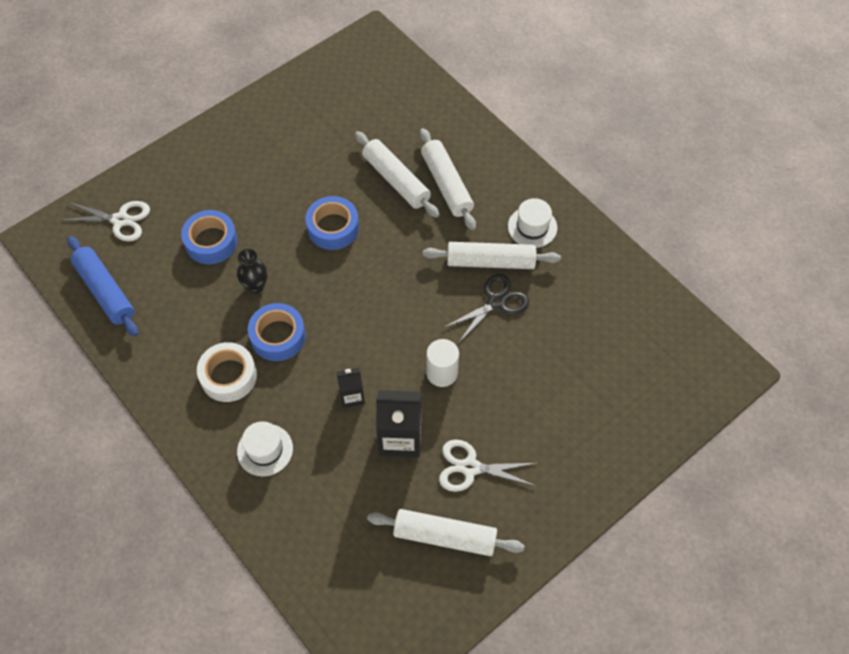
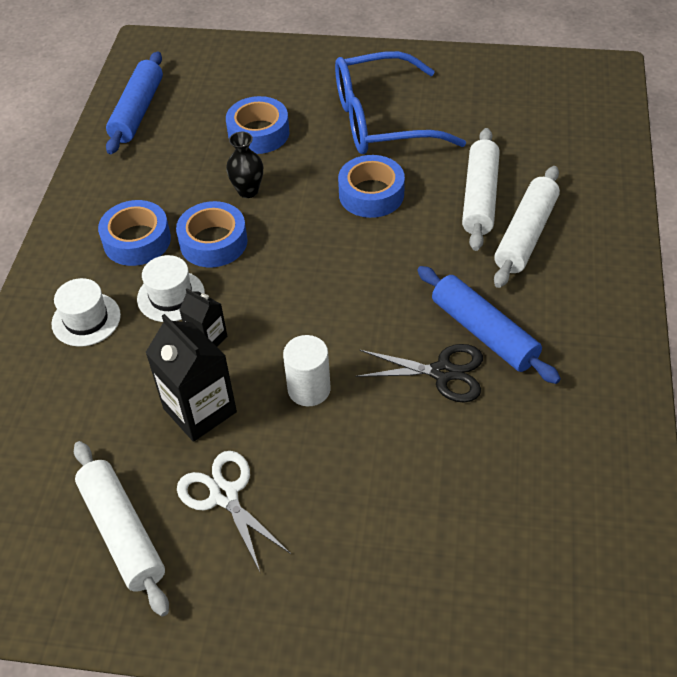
camera: 50 degrees right, 10 degrees down
white scissors [62,201,150,242] -> none
white tape [197,342,257,402] -> blue tape [98,200,171,266]
white rolling pin [423,242,561,269] -> blue rolling pin [417,266,561,384]
white hat [508,198,557,248] -> white hat moved to [137,255,205,322]
none -> blue glasses [335,51,466,154]

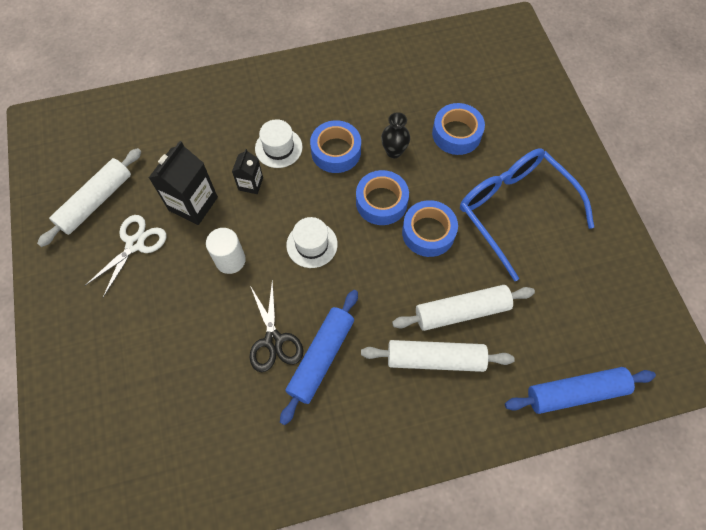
camera: 65 degrees right, 15 degrees up
white hat [51,278,121,347] -> white hat moved to [286,217,338,268]
blue tape [98,200,171,266] -> blue tape moved to [356,170,409,225]
blue rolling pin [106,52,163,154] -> blue rolling pin moved to [505,367,656,414]

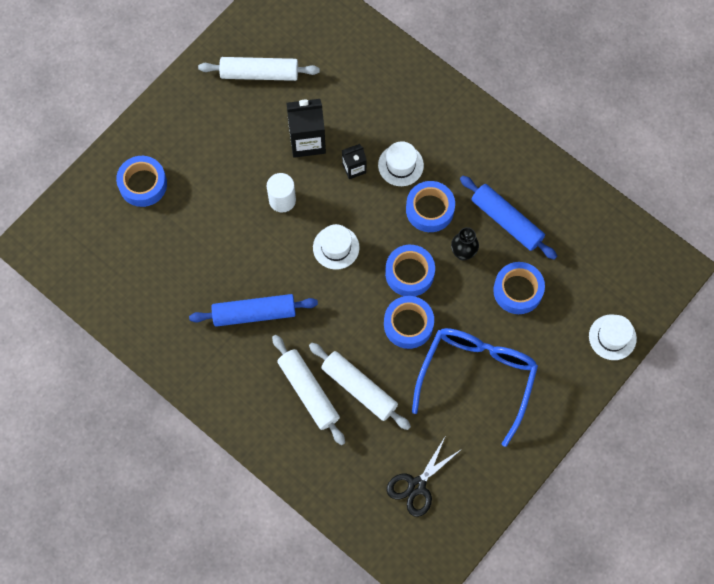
camera: 55 degrees right, 5 degrees up
white scissors [85,215,166,297] -> none
black scissors [250,279,303,372] -> black scissors moved to [387,437,462,517]
blue rolling pin [505,367,656,414] -> blue rolling pin moved to [460,176,557,260]
none -> blue tape [116,156,167,207]
none -> white hat [589,314,637,360]

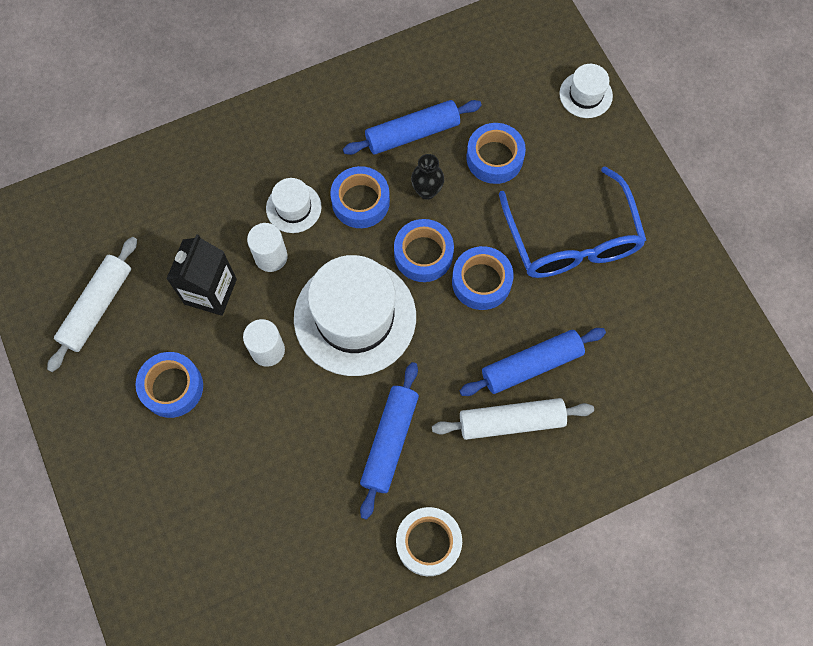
camera: 65 degrees left, 0 degrees up
blue tape [116,156,167,207] -> blue tape moved to [136,352,203,418]
white rolling pin [309,343,411,430] -> blue rolling pin [460,328,606,396]
white hat [313,224,360,270] -> white hat [294,255,416,376], size x2.12
black carton [342,144,366,179] -> white cylinder [247,223,288,272]
black scissors [387,437,462,517] -> none
blue glasses [412,328,538,447] -> blue glasses turned 150 degrees counterclockwise [499,166,646,278]
none -> white tape [396,507,462,576]

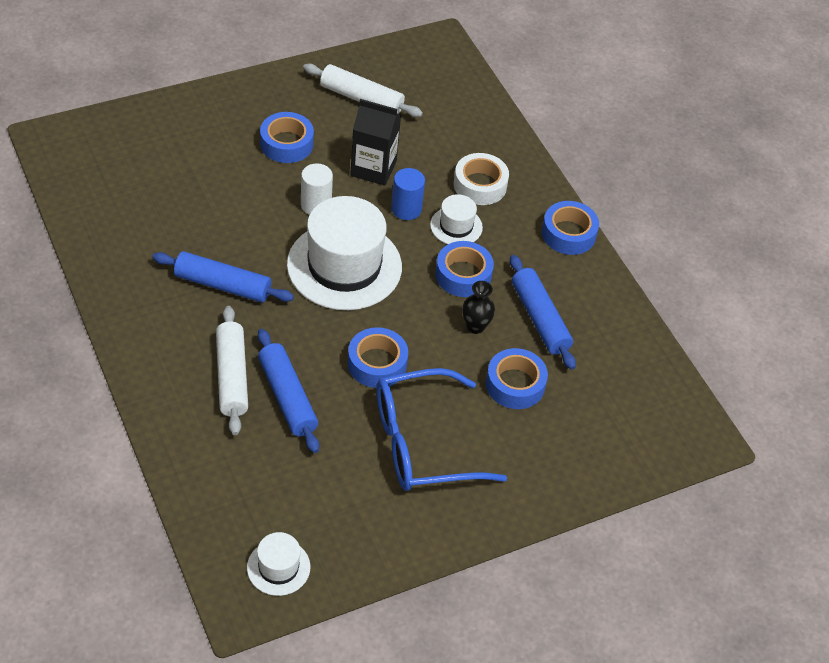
camera: 85 degrees right, 20 degrees down
white cylinder [247,223,288,272] -> blue cylinder [391,168,425,220]
blue tape [394,219,454,282] -> blue tape moved to [542,201,599,255]
white tape [396,507,462,576] -> white tape moved to [454,153,509,205]
white hat [559,64,613,118] -> white hat moved to [247,532,310,596]

